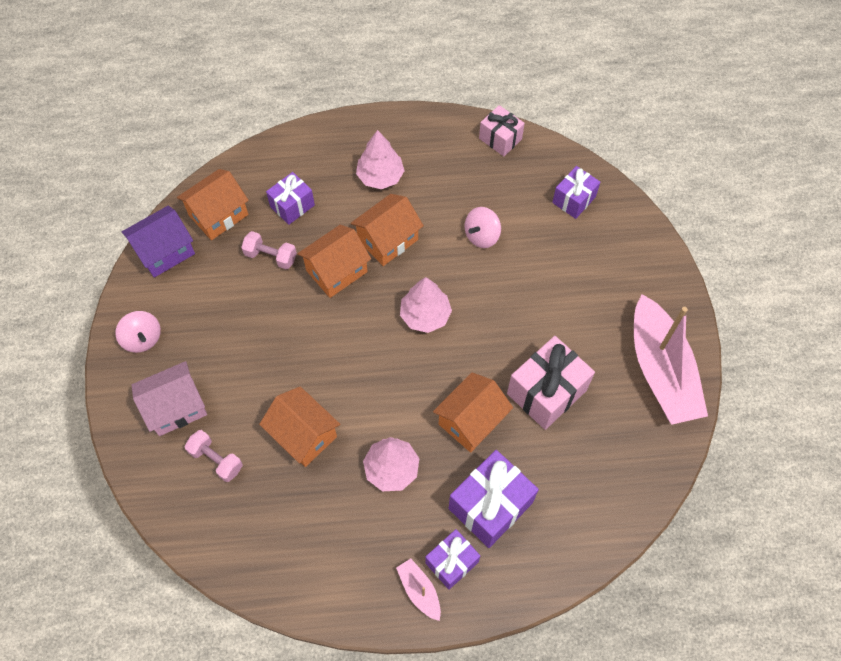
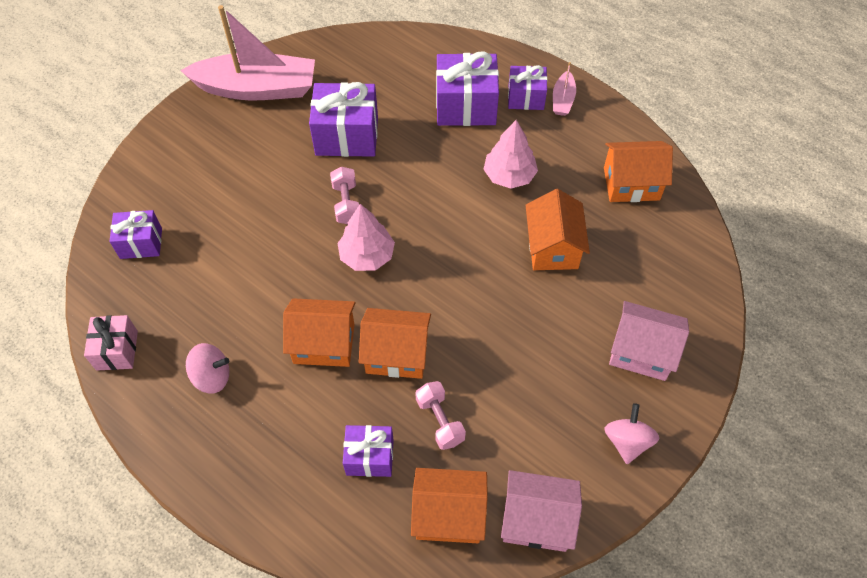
camera: 135 degrees left, 5 degrees down
purple house [122,205,195,278] -> pink house [501,470,582,552]
pink dumbbell [185,430,243,482] -> pink dumbbell moved to [330,167,359,224]
pink tree [356,130,405,189] -> none
orange house [433,372,513,453] -> orange house moved to [604,141,673,202]
pink spinning top [465,207,501,248] -> pink spinning top moved to [186,343,229,394]
pink gift [507,336,595,430] -> purple gift [309,82,378,157]
pink boat [634,294,708,425] -> pink boat turned 60 degrees clockwise [180,5,315,100]

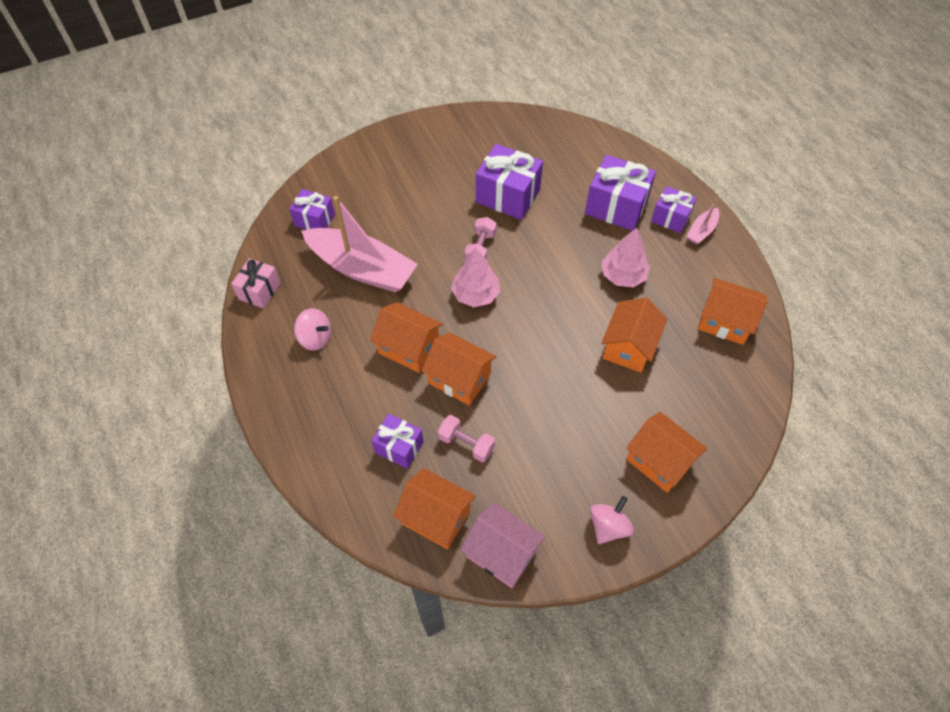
camera: 25 degrees right, 0 degrees up
pink boat [180,5,315,100] -> pink boat moved to [301,196,418,293]
pink dumbbell [415,381,466,450] -> pink dumbbell turned 60 degrees counterclockwise [438,415,495,462]
pink house [609,301,689,381] -> orange house [626,412,708,493]

